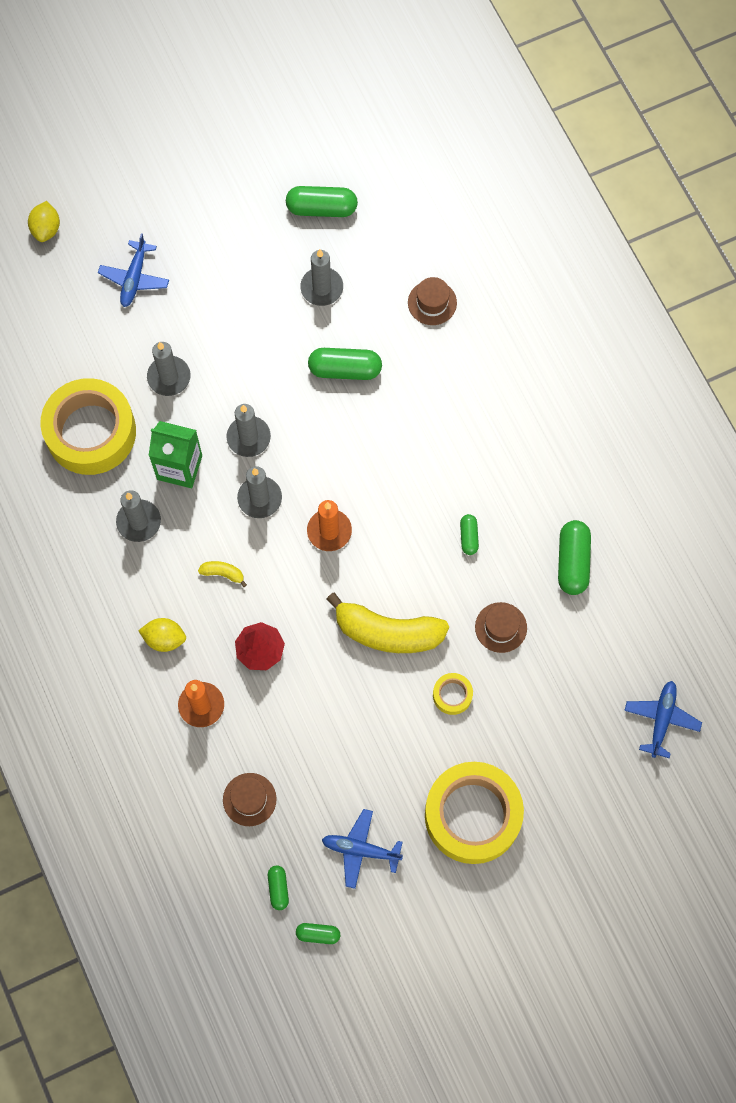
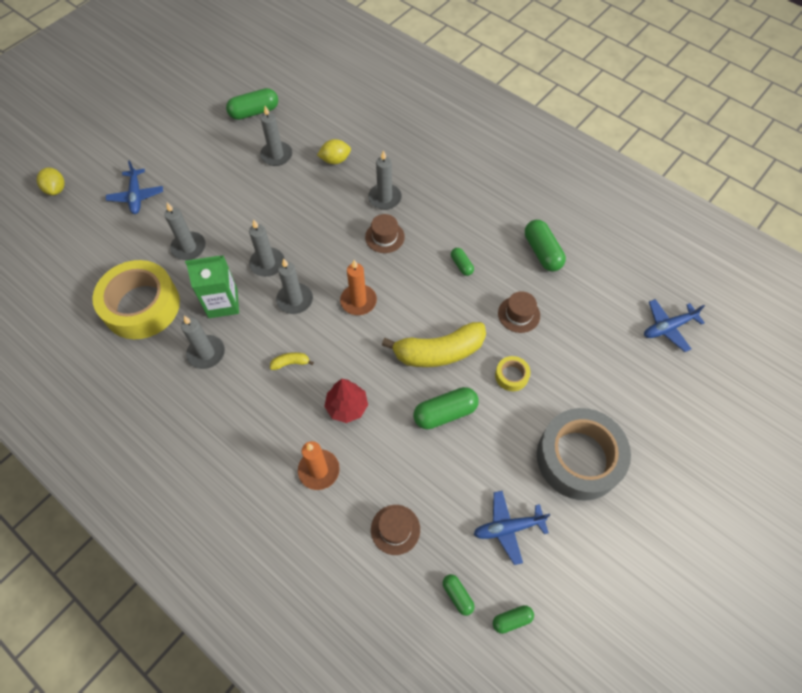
camera: 25 degrees left, 10 degrees down
yellow lemon [138,618,186,652] -> yellow lemon moved to [317,139,351,164]
green capsule [308,348,382,380] -> green capsule moved to [413,387,479,429]
brown hat [408,277,457,325] -> brown hat moved to [365,214,405,253]
yellow tape [425,762,524,864] -> grey tape [537,408,631,500]
blue plane [624,681,702,758] -> blue plane turned 105 degrees counterclockwise [644,299,705,352]
none -> grey candle [368,150,402,210]

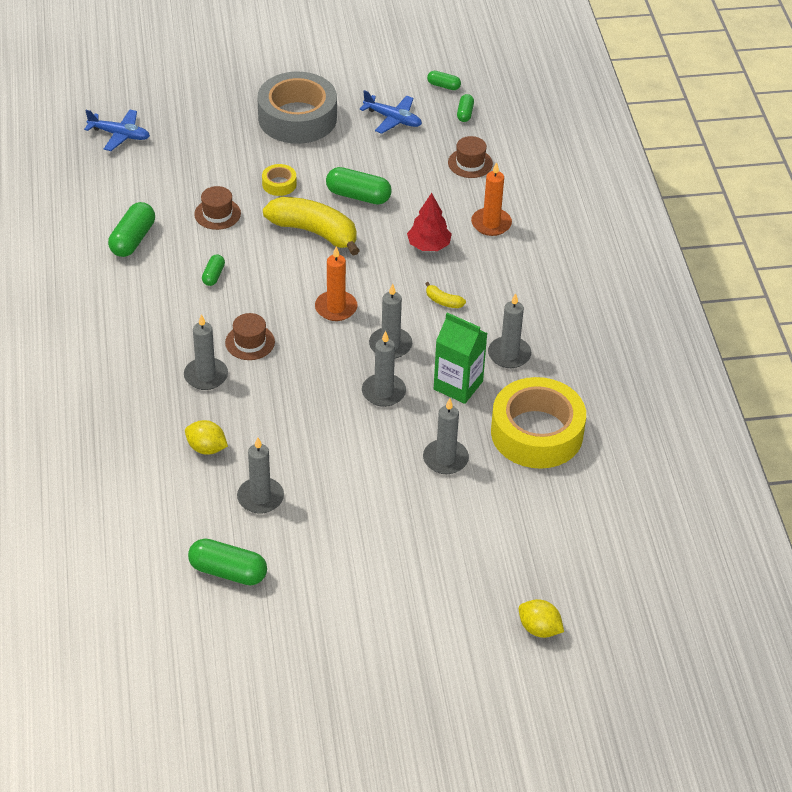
camera: 140 degrees left, 15 degrees down
yellow lemon [36,168,65,195] -> yellow lemon turned 75 degrees counterclockwise [519,599,564,638]
blue plane [106,161,163,214] -> none

